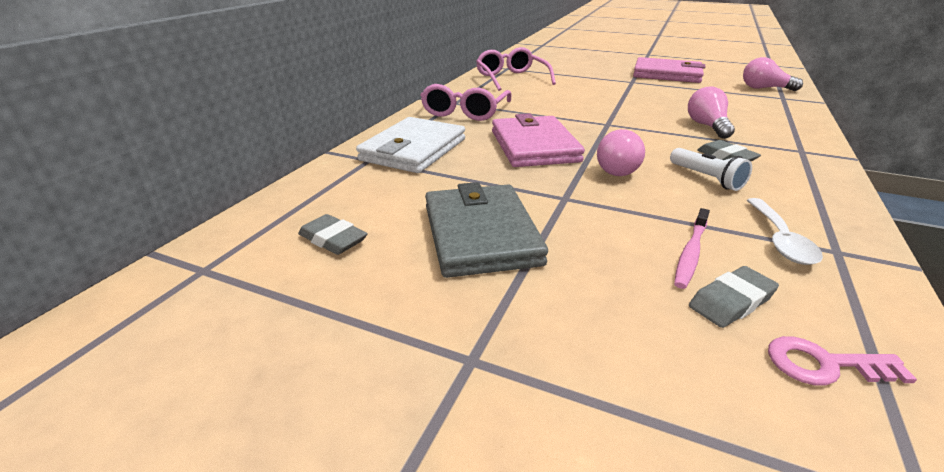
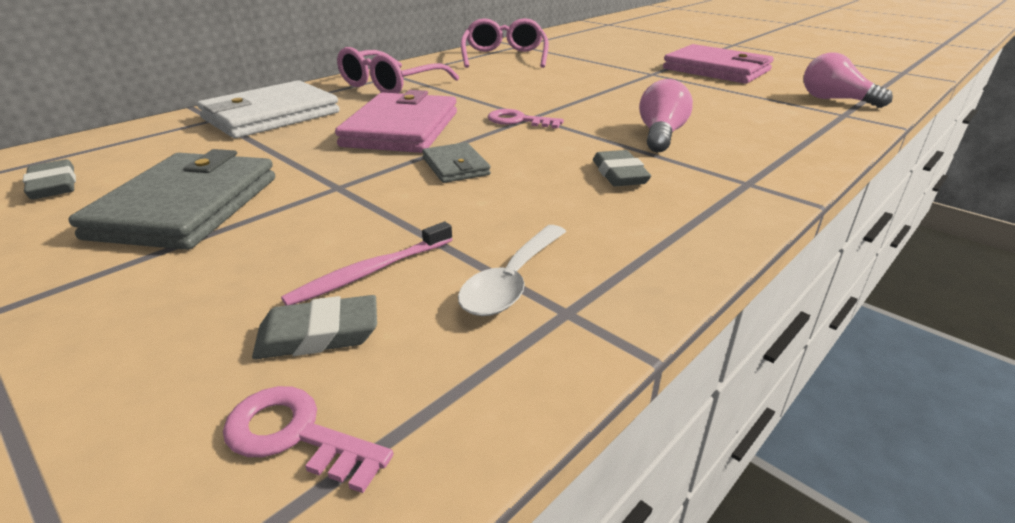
camera: 20 degrees right, 0 degrees up
pink light bulb [597,129,645,176] -> grey wallet [422,142,491,183]
white flashlight [670,148,752,191] -> none
none -> pink key [488,109,564,129]

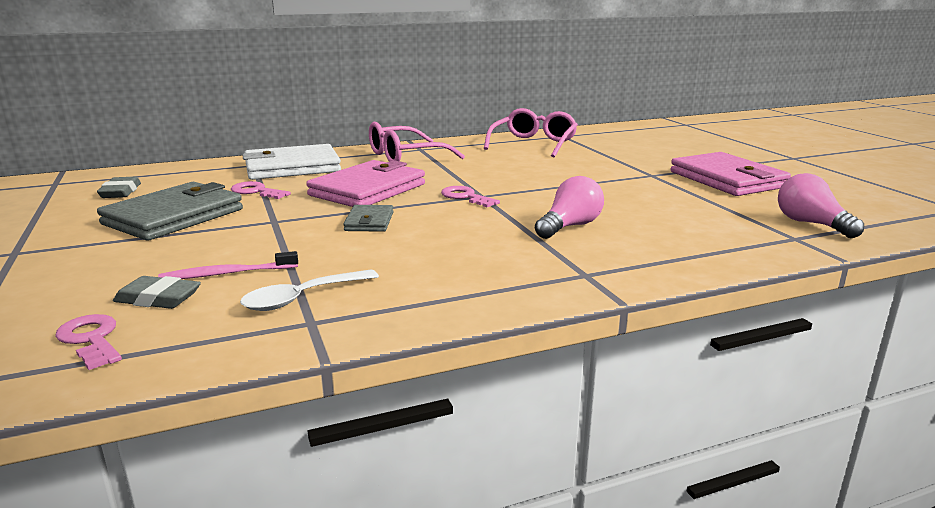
camera: 25 degrees right, 10 degrees down
grey eraser [593,150,651,186] -> none
none -> pink key [231,181,291,199]

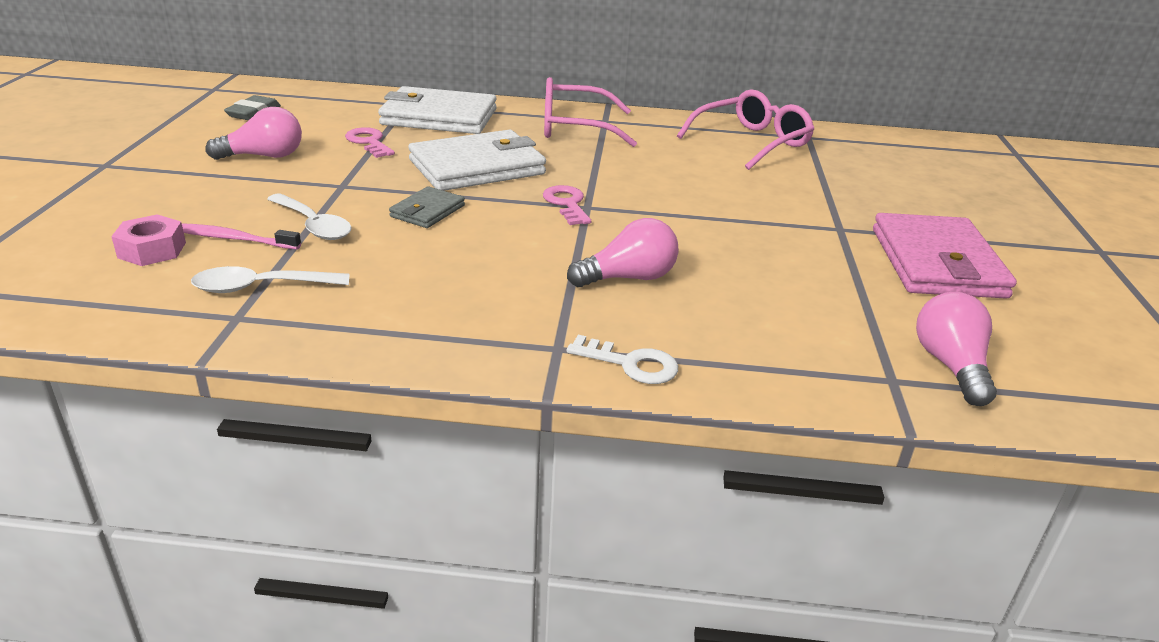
camera: 25 degrees right, 10 degrees up
pink key [55,314,122,370] -> none
grey wallet [97,182,243,241] -> pink light bulb [206,107,302,160]
grey eraser [113,276,201,309] -> pink nut [111,214,186,266]
pink wallet [306,160,425,207] -> white wallet [408,130,546,191]
none -> white spoon [267,193,351,240]
none -> white key [567,335,678,384]

